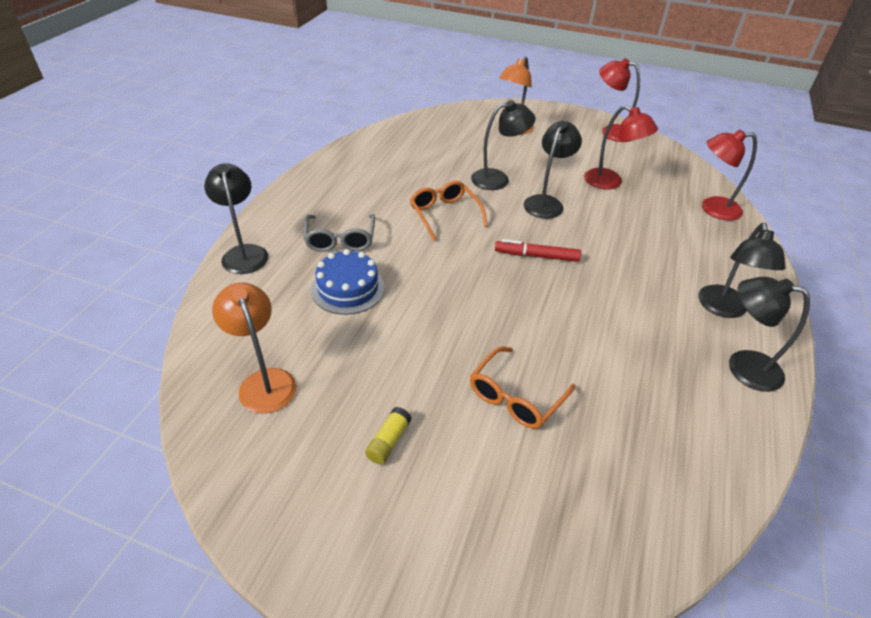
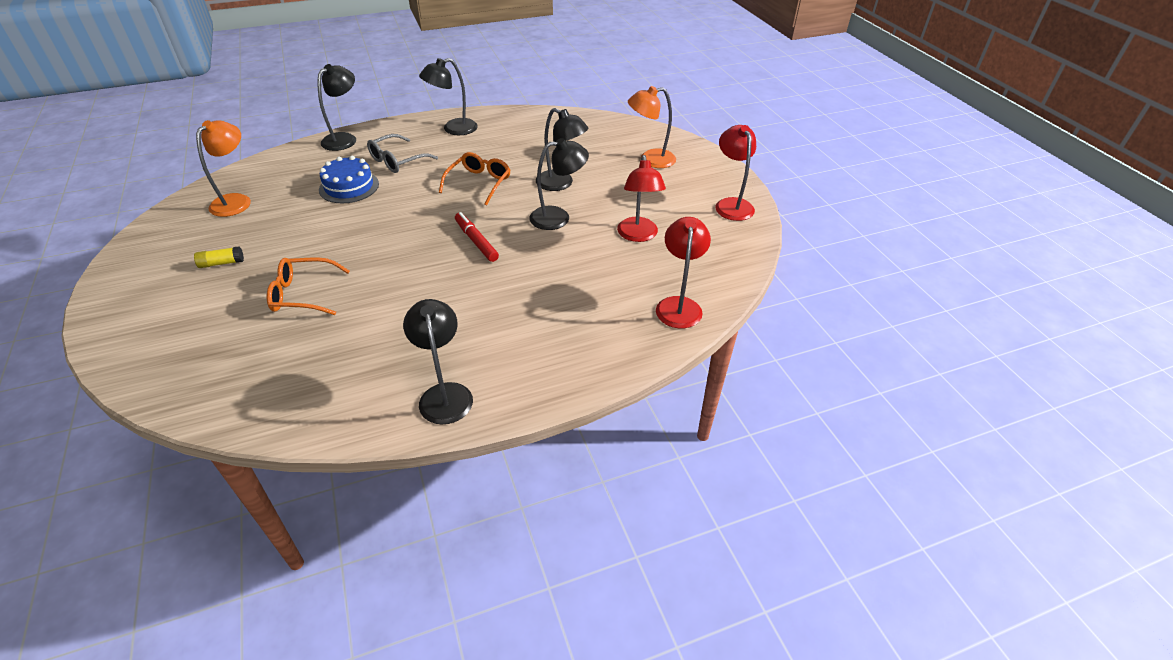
camera: 50 degrees right, 0 degrees up
black lamp [698,223,786,318] -> black lamp moved to [419,58,478,135]
red lamp [702,129,757,221] -> red lamp turned 45 degrees clockwise [656,217,711,328]

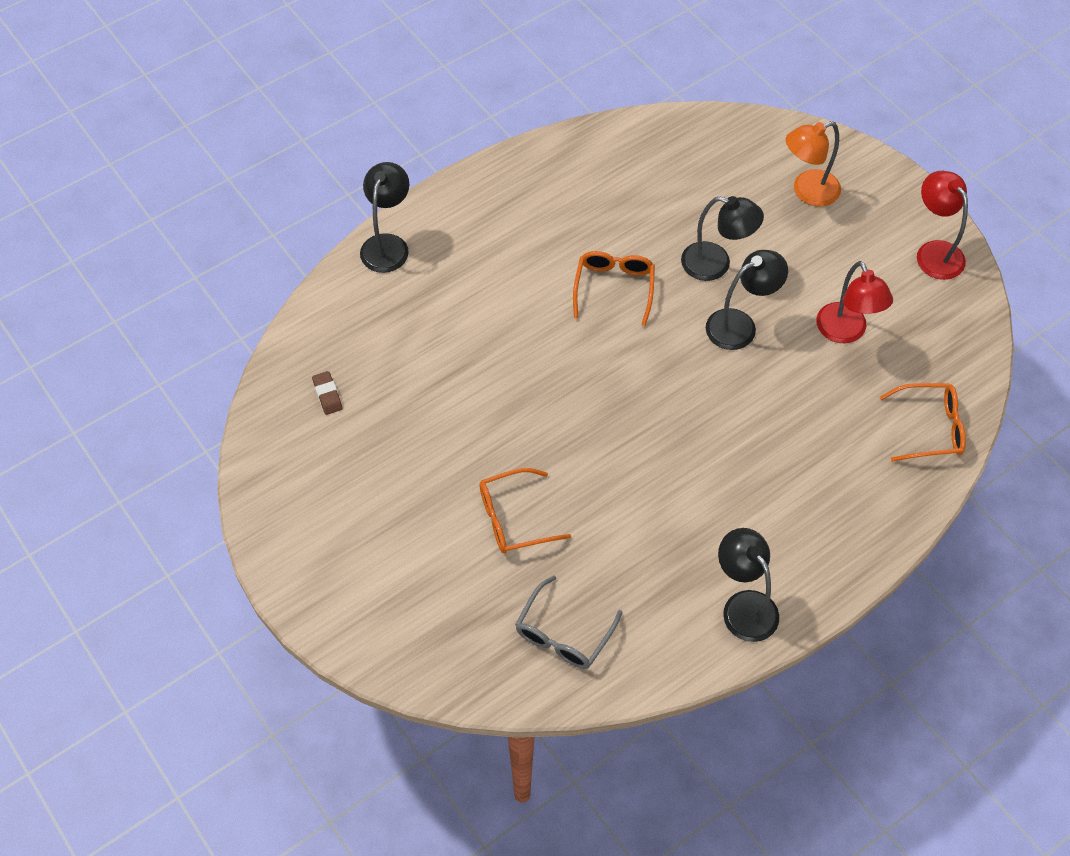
camera: 15 degrees left, 15 degrees up
yellow glue stick [194,246,244,268] -> none
orange lamp [196,120,251,217] -> brown eraser [312,371,343,415]
blue cake [319,156,379,203] -> none
grey glasses [367,134,438,173] -> grey glasses moved to [515,576,622,669]
black lamp [419,58,478,135] -> none
red marker [455,212,499,262] -> none
red lamp [656,217,711,328] -> orange glasses [880,383,966,462]

